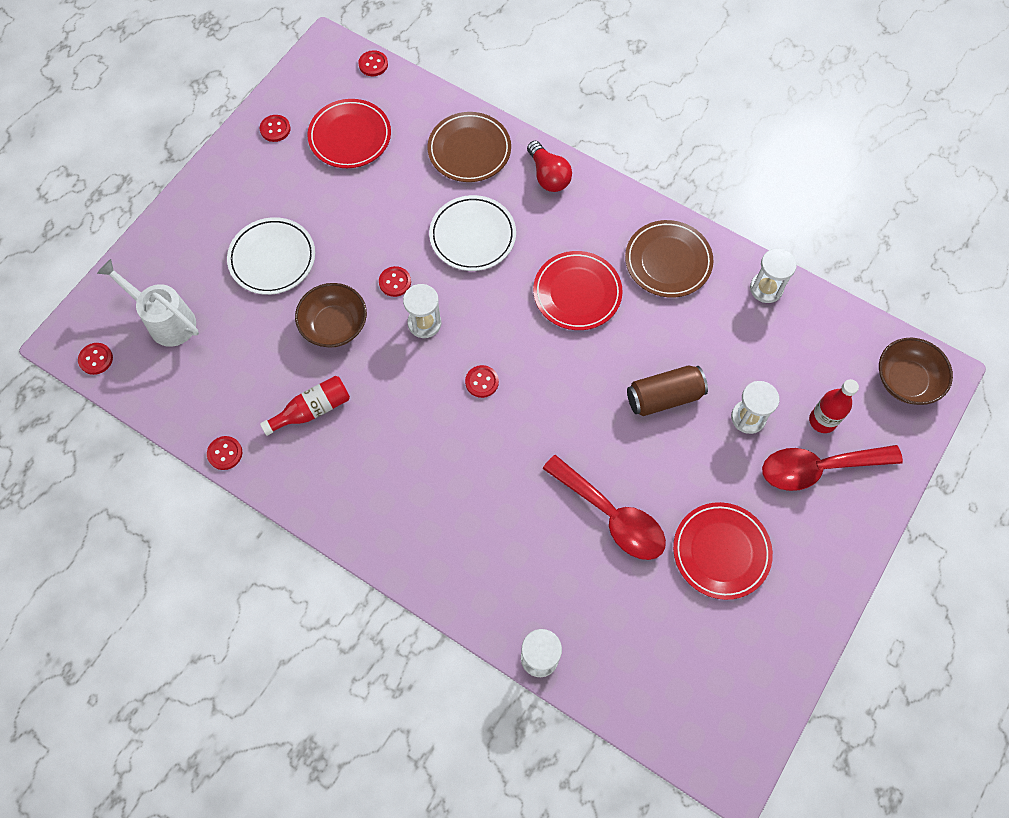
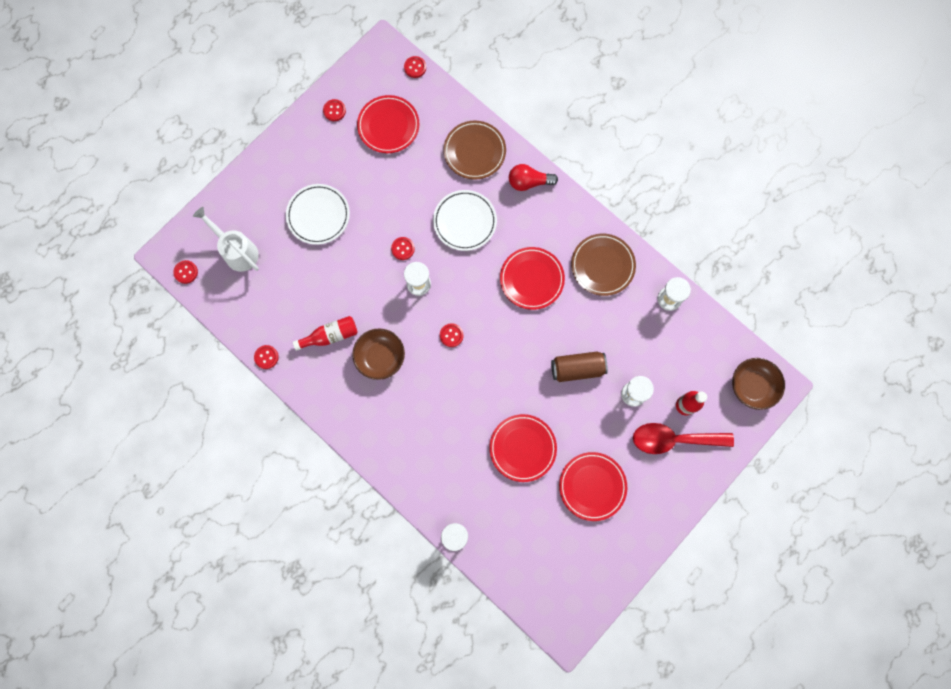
camera: 10 degrees right, 10 degrees up
brown bowl [295,283,367,348] -> brown bowl moved to [352,328,405,380]
red light bulb [527,141,572,192] -> red light bulb turned 105 degrees clockwise [509,164,558,191]
red spoon [542,455,666,560] -> red plate [489,414,557,482]

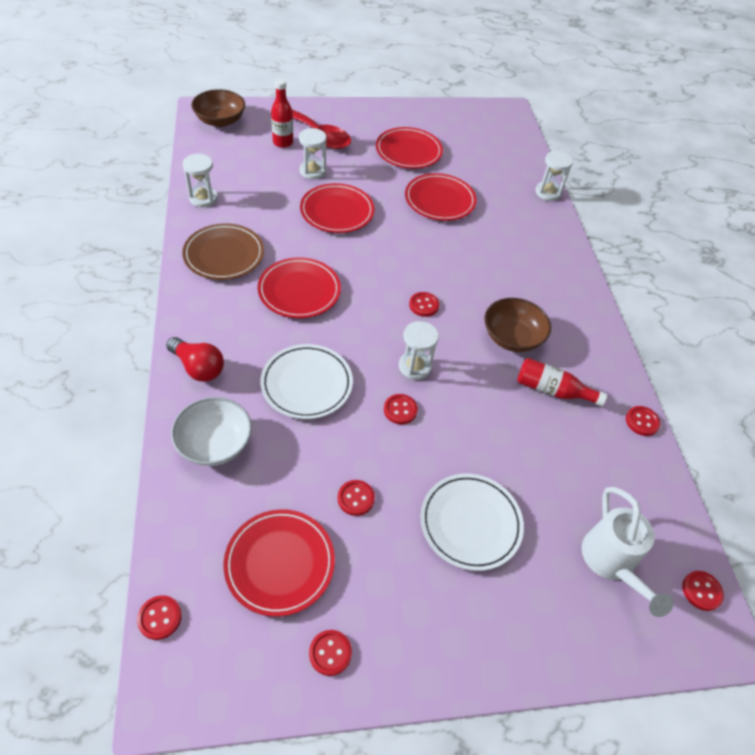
camera: 145 degrees left, 25 degrees down
brown plate [443,121,506,179] -> white bowl [171,397,252,466]
brown can [551,352,608,382] -> red plate [300,183,374,233]
none -> red button [338,480,375,516]

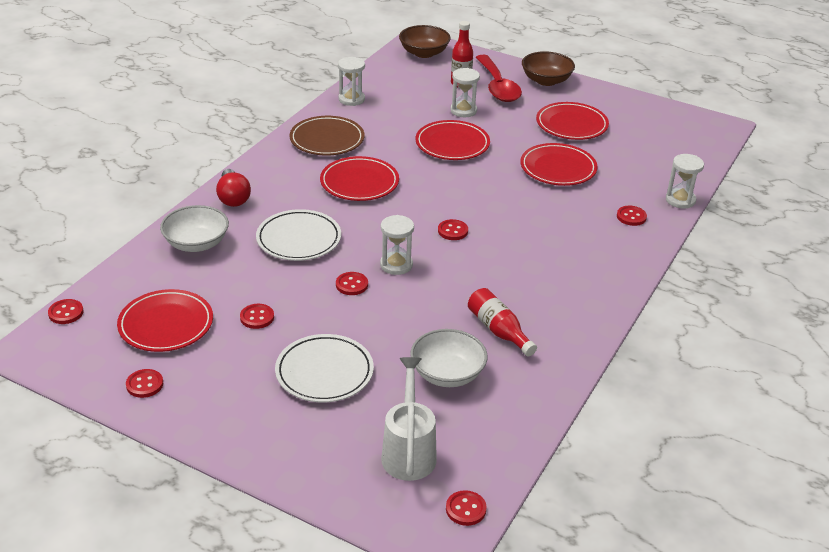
camera: 40 degrees right, 15 degrees down
brown bowl [484,298,551,352] -> brown bowl moved to [522,51,575,86]
white watering can [582,487,674,617] -> white watering can turned 150 degrees clockwise [381,357,437,481]
red button [626,406,660,436] -> red button moved to [617,206,647,226]
none -> white bowl [410,329,487,387]

